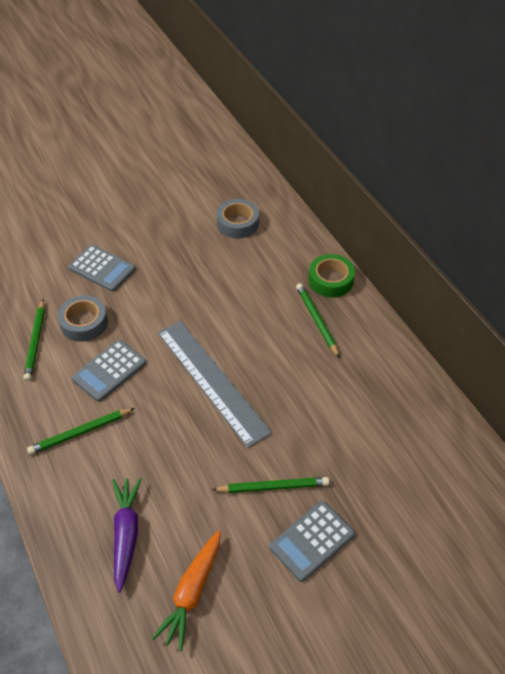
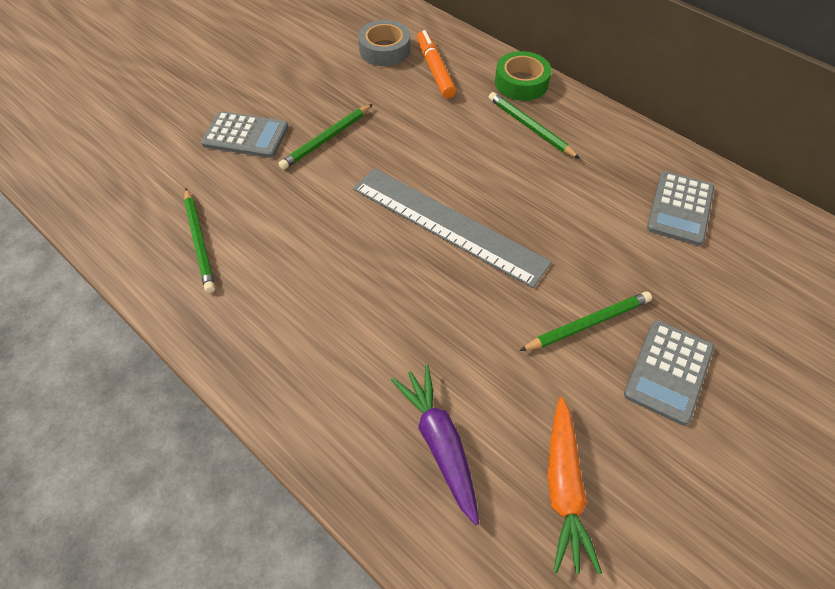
camera: 20 degrees left, 5 degrees up
green pencil [27,408,135,455] -> green pencil moved to [278,104,373,170]
grey tape [58,295,108,342] -> none
grey calculator [72,340,146,402] -> grey calculator moved to [647,171,714,246]
none -> orange marker [417,30,456,98]

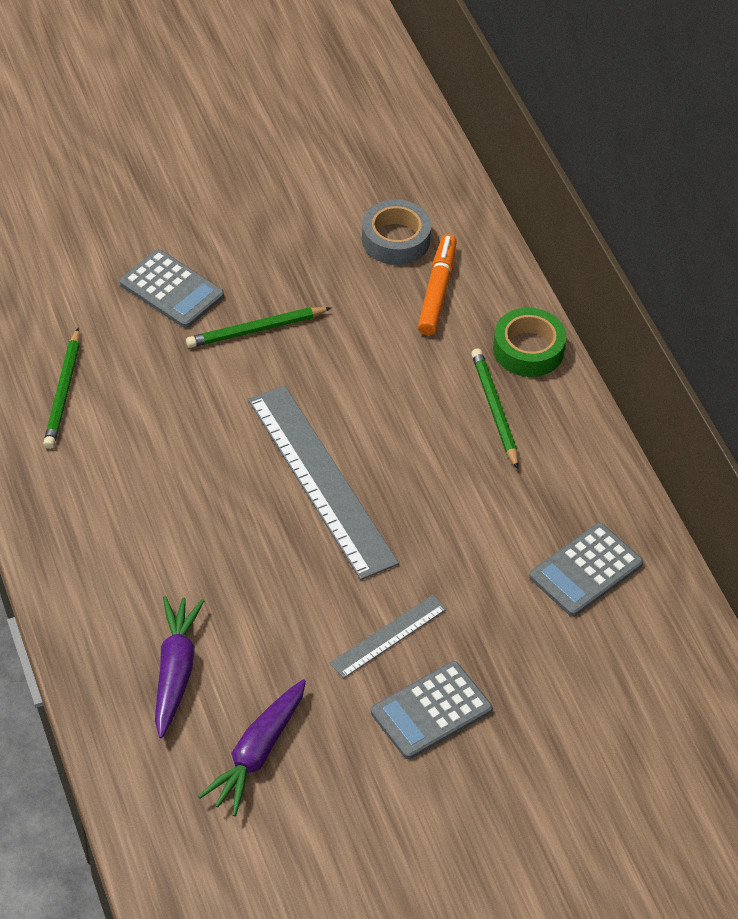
camera: 25 degrees right, 5 degrees down
green pencil [520,291,652,351] -> grey ruler [330,595,447,678]
orange carrot [548,397,602,574] -> purple carrot [198,679,306,816]

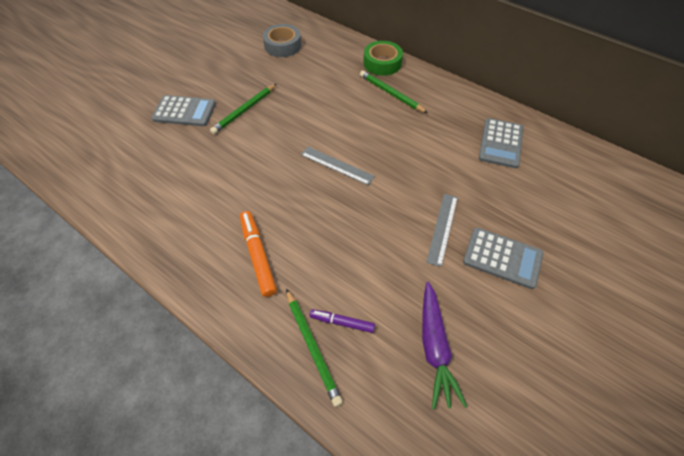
camera: 30 degrees left, 5 degrees up
green pencil [43,328,80,449] -> green pencil moved to [286,289,343,407]
purple carrot [155,596,204,738] -> purple marker [310,309,375,333]
grey ruler [248,385,399,580] -> grey ruler [301,147,375,185], size x0.50
grey calculator [371,661,493,759] -> grey calculator turned 90 degrees counterclockwise [463,227,543,289]
orange marker [418,234,457,335] -> orange marker moved to [240,211,277,297]

